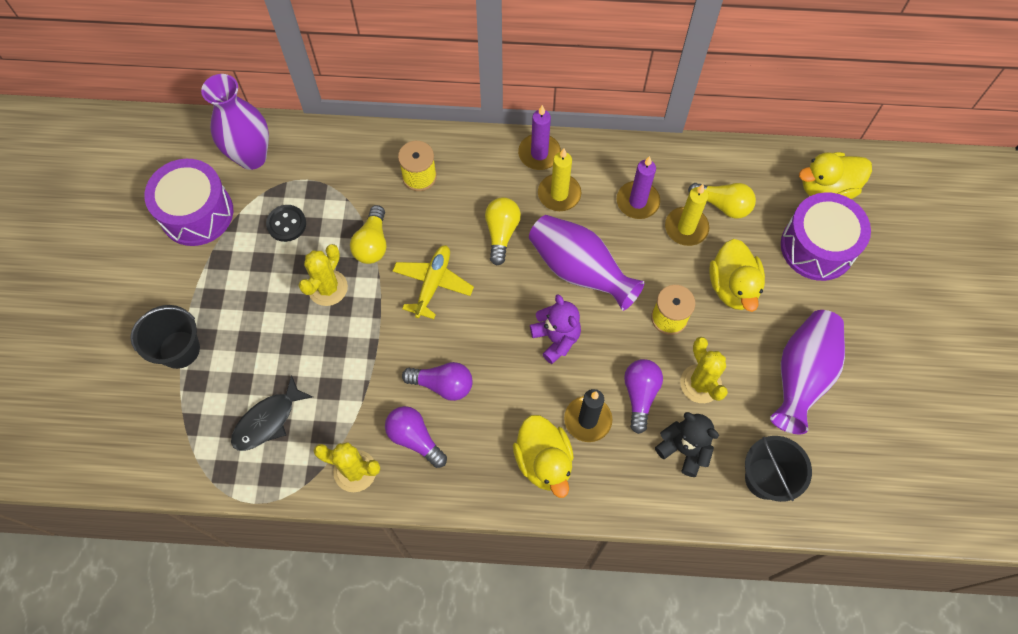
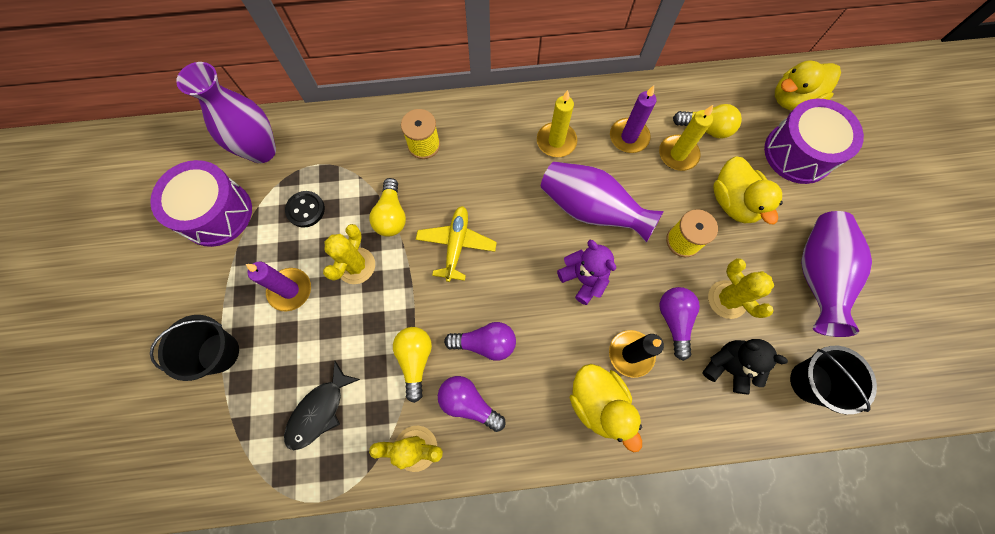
camera: 10 degrees left, 5 degrees up
yellow light bulb [485,197,521,266] -> yellow light bulb moved to [393,327,432,403]
purple candle [518,105,561,170] -> purple candle moved to [246,262,311,311]

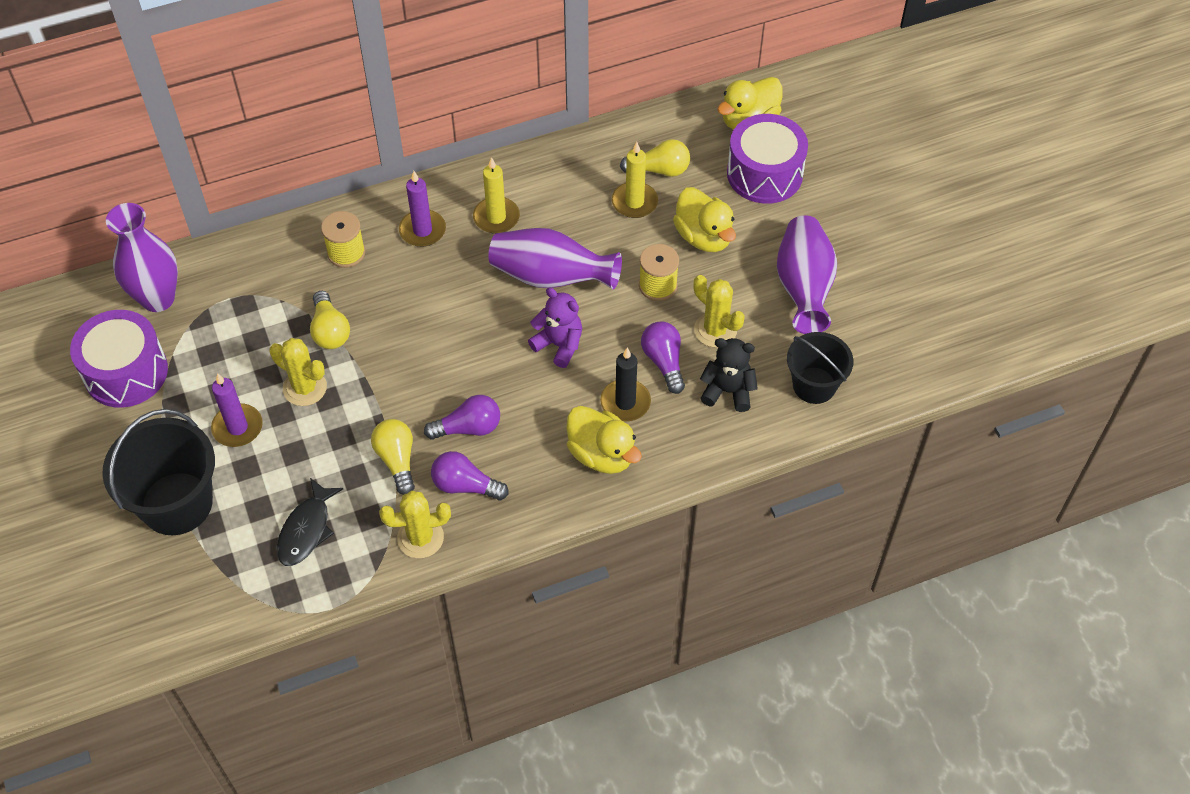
camera: 15 degrees left, 15 degrees down
black bucket [150,315,239,381] -> black bucket [102,409,215,535], size x1.57
black button [285,191,325,228] -> none
yellow cactus [323,224,375,284] -> yellow cactus turned 60 degrees counterclockwise [269,338,327,406]
yellow plane [416,206,497,282] -> none
purple candle [610,85,657,153] -> purple candle moved to [399,171,446,247]

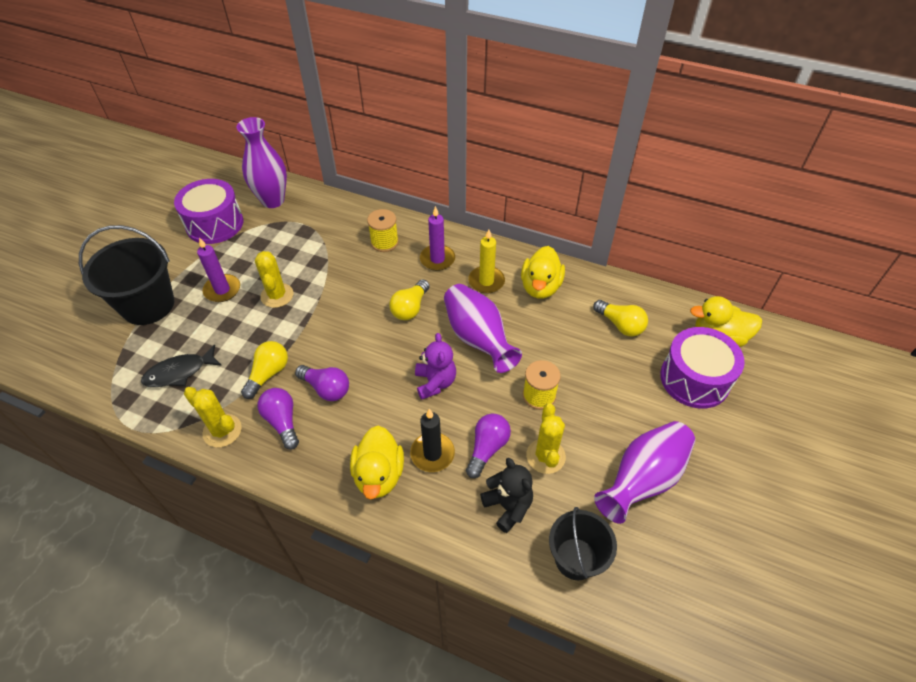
camera: 45 degrees right, 5 degrees down
yellow light bulb [310,291,350,349] -> yellow light bulb moved to [389,280,430,320]
yellow candle [612,142,658,218] -> none
yellow duck [673,187,736,252] -> yellow duck moved to [521,246,565,299]

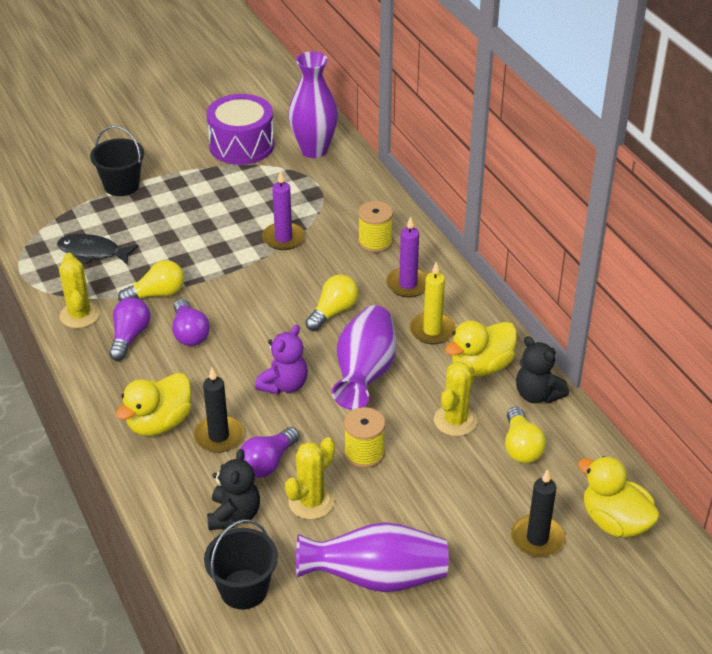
camera: 40 degrees right, 10 degrees down
black bucket [79,225,174,325] -> black bucket [90,126,144,196], size x0.64
purple candle [197,237,240,302] -> purple candle moved to [262,171,305,250]
yellow cactus [255,251,293,308] -> yellow cactus moved to [434,362,477,436]
yellow light bulb [389,280,430,320] -> yellow light bulb turned 150 degrees clockwise [305,275,358,331]
purple light bulb [466,413,511,478] -> purple light bulb turned 150 degrees clockwise [241,427,300,478]
purple drum [660,327,745,409] -> black candle [511,469,565,557]
none -> black teddy bear [516,336,569,403]

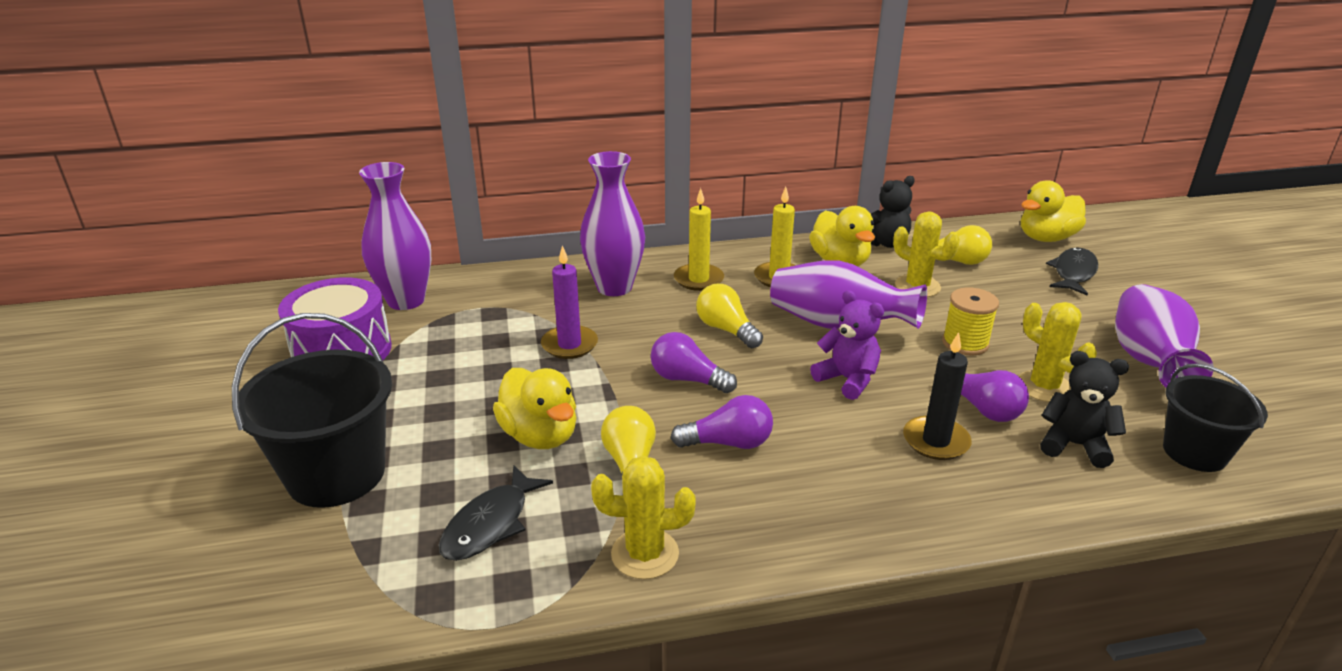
camera: 75 degrees left, 10 degrees down
black bucket [90,126,144,196] -> black bucket [232,313,392,508], size x1.57
purple light bulb [109,297,150,361] -> purple light bulb moved to [651,332,737,393]
yellow duck [116,373,191,436] -> yellow duck moved to [493,368,577,449]
yellow spool [358,201,393,253] -> purple vase [580,151,645,296]
purple candle [386,216,428,297] -> yellow candle [674,188,724,291]
black candle [511,469,565,557] -> black fish [1046,247,1098,295]

